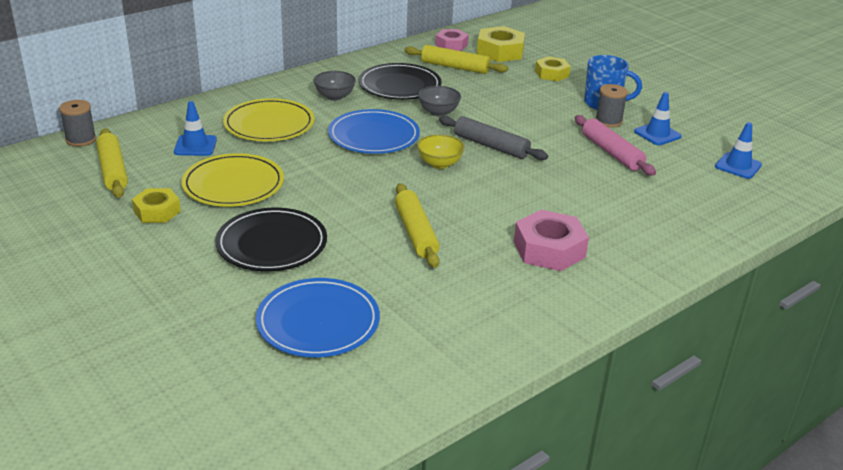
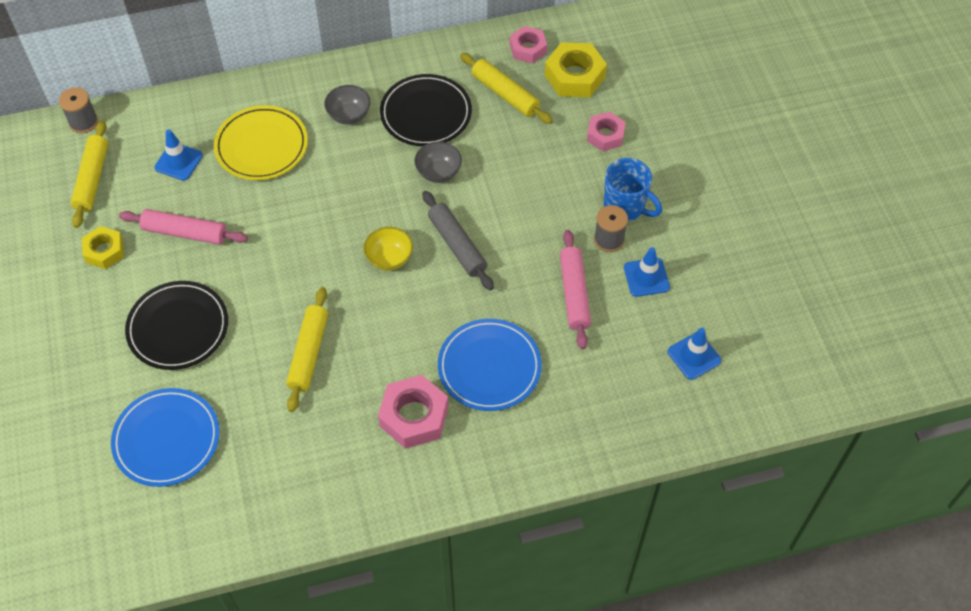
camera: 25 degrees right, 25 degrees up
yellow plate [182,153,284,207] -> pink rolling pin [119,209,248,245]
blue plate [328,109,420,154] -> blue plate moved to [438,319,542,411]
yellow nut [535,56,571,81] -> pink nut [587,112,626,151]

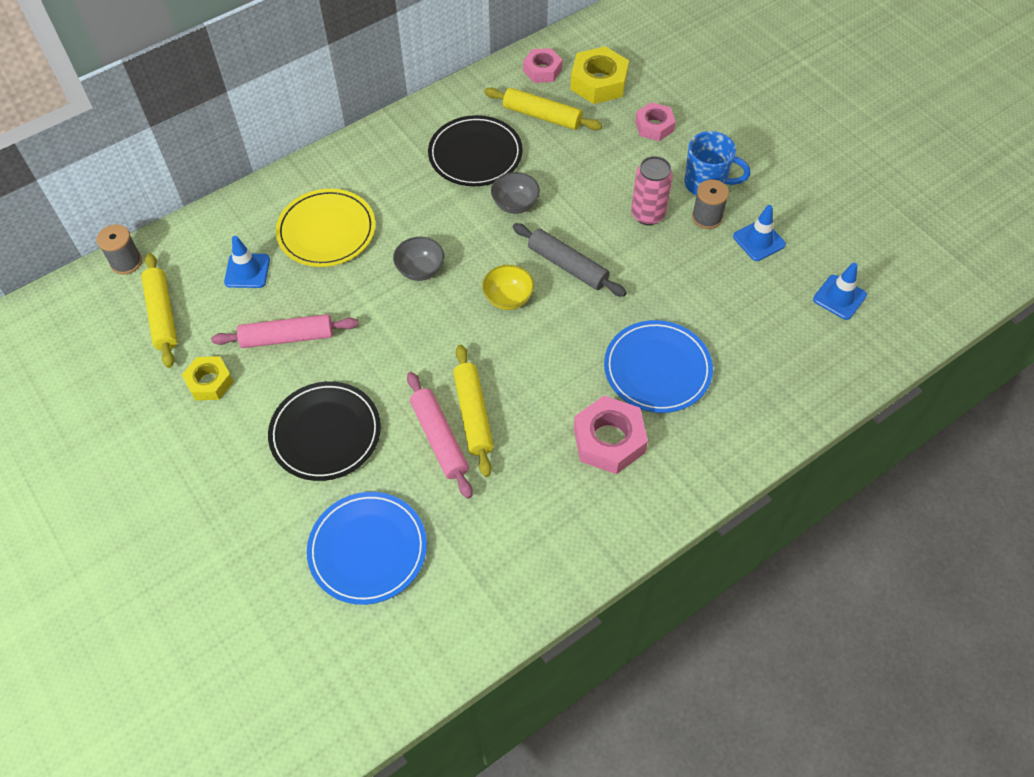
camera: 20 degrees left, 0 degrees up
grey bowl [324,85,370,124] -> grey bowl moved to [393,237,444,281]
pink rolling pin [560,230,591,349] -> pink rolling pin moved to [407,372,473,499]
none -> pink can [631,156,673,225]

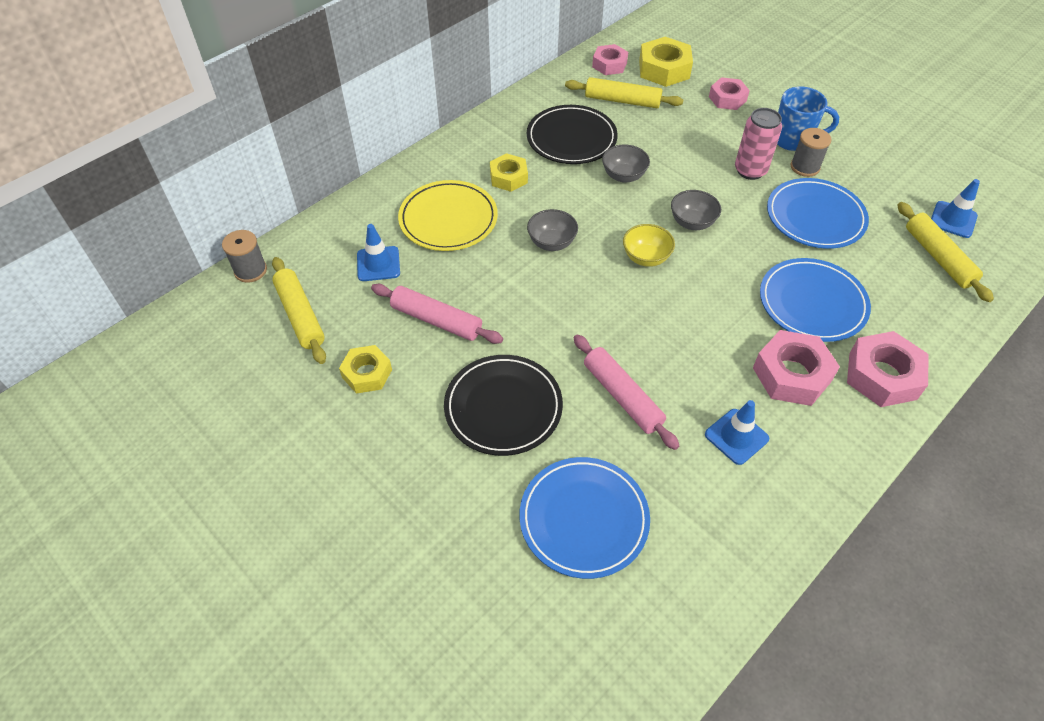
camera: 10 degrees left, 5 degrees down
pink rolling pin [211,314,358,348] -> pink rolling pin turned 45 degrees clockwise [371,284,503,344]
yellow rolling pin [453,344,494,477] -> yellow rolling pin moved to [898,202,994,302]
grey rolling pin [513,223,627,297] -> grey bowl [671,190,721,230]
blue traffic cone [733,205,786,261] -> blue traffic cone moved to [705,400,769,465]
none -> yellow nut [490,153,528,192]
none -> blue plate [767,178,869,249]
none -> pink nut [847,331,929,407]

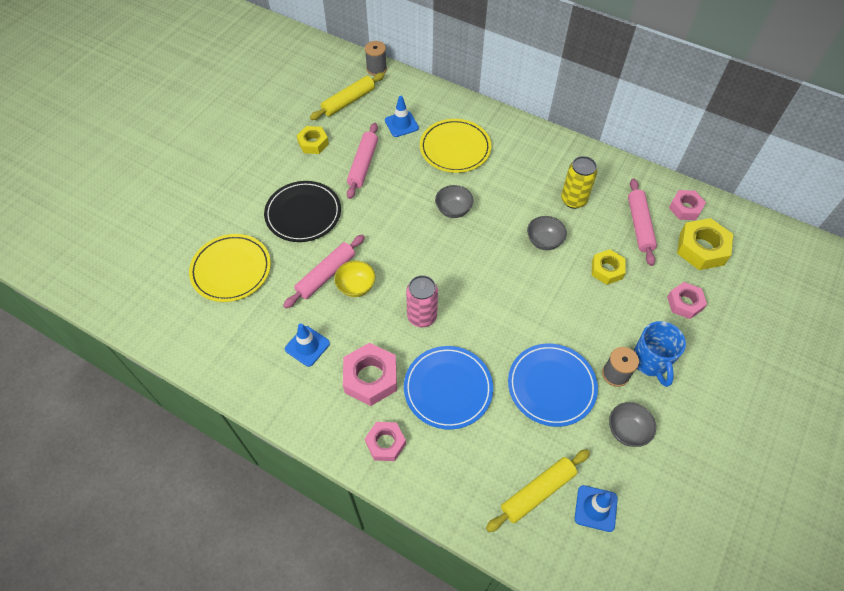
camera: 75 degrees right, 5 degrees up
yellow nut [490,153,528,192] -> yellow nut moved to [592,249,626,285]
blue plate [520,457,650,579] -> yellow plate [189,234,271,302]
black plate [527,105,618,164] -> yellow can [561,156,597,209]
yellow rolling pin [565,77,683,108] -> pink rolling pin [628,178,657,266]
yellow bowl [623,224,675,267] -> yellow bowl moved to [334,260,375,297]
grey bowl [671,190,721,230] -> grey bowl moved to [609,402,656,447]
pink can [735,108,782,180] -> pink can moved to [406,275,438,327]
pink nut [847,331,929,407] -> pink nut [365,422,406,461], size x0.65

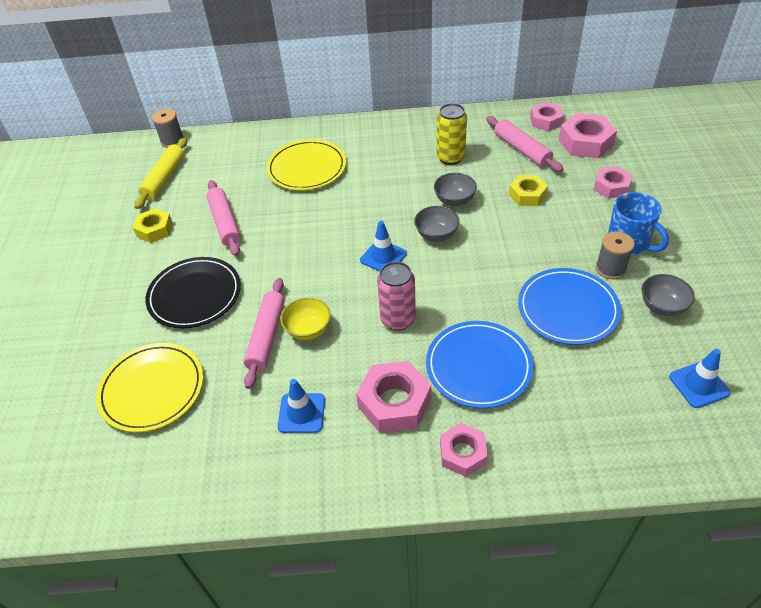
camera: 30 degrees left, 10 degrees down
blue traffic cone [385,96,419,137] -> blue traffic cone moved to [360,221,407,272]
grey bowl [435,185,474,218] -> grey bowl moved to [414,206,459,242]
yellow rolling pin [486,449,590,532] -> none
yellow nut [677,218,733,270] -> pink nut [559,113,617,158]

